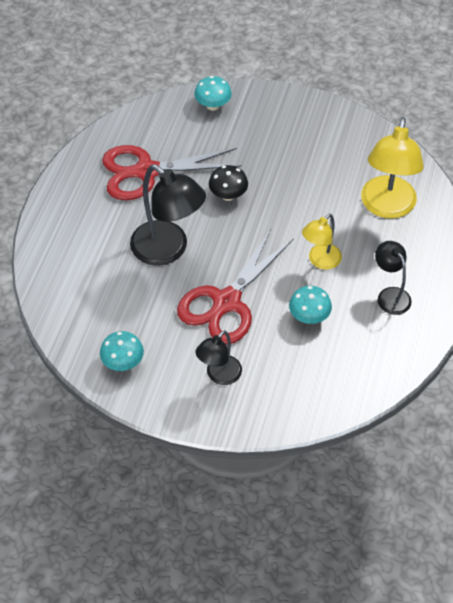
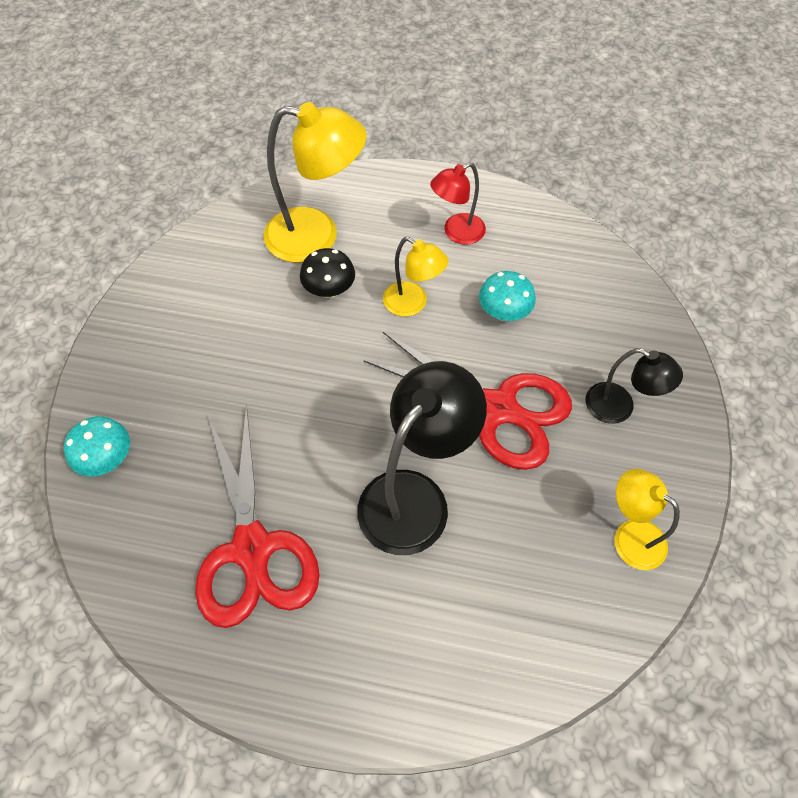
camera: 95 degrees left, 5 degrees up
turquoise mushroom [100,331,144,371] -> yellow lamp [614,469,680,570]
black mushroom [209,165,248,201] -> black mushroom moved to [300,248,355,298]
black lamp [375,241,411,315] -> red lamp [430,162,486,245]

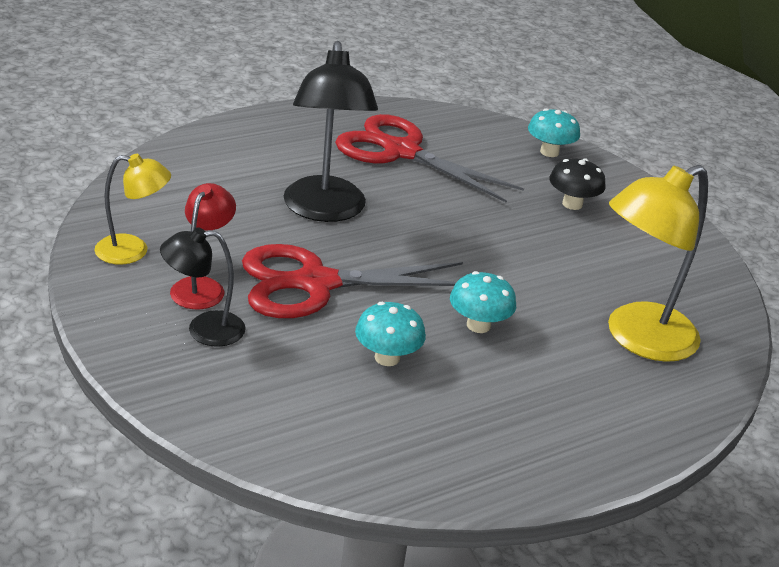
camera: 135 degrees right, 25 degrees down
black mushroom [300,248,355,298] -> black mushroom moved to [549,158,606,210]
yellow lamp [383,237,449,317] -> turquoise mushroom [450,271,516,333]
red lamp [430,162,486,245] -> red lamp moved to [170,183,236,309]

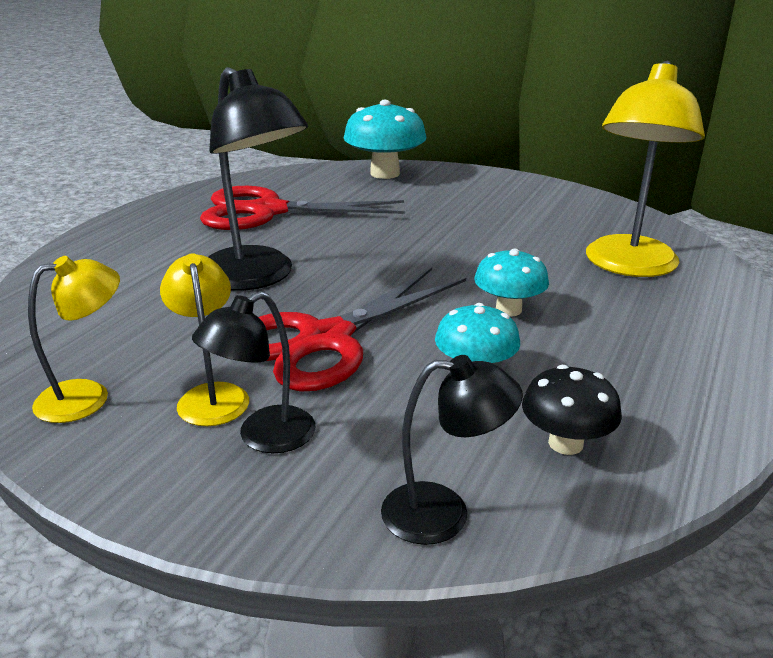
camera: 30 degrees left, 5 degrees down
red lamp [170,183,236,309] -> yellow lamp [160,253,249,426]
turquoise mushroom [528,109,580,157] -> turquoise mushroom [344,100,426,179], size x1.63
black mushroom [549,158,606,210] -> black mushroom moved to [522,365,622,455]
none -> black lamp [381,355,523,545]

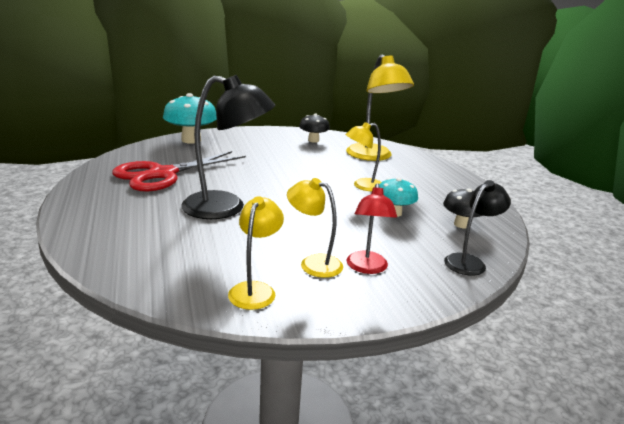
camera: 45 degrees left, 5 degrees down
black lamp [192,291,316,453] -> red lamp [346,183,397,274]
red scissors [258,267,466,392] -> none
turquoise mushroom [474,248,549,317] -> yellow lamp [345,122,381,191]
none -> black mushroom [299,114,330,143]

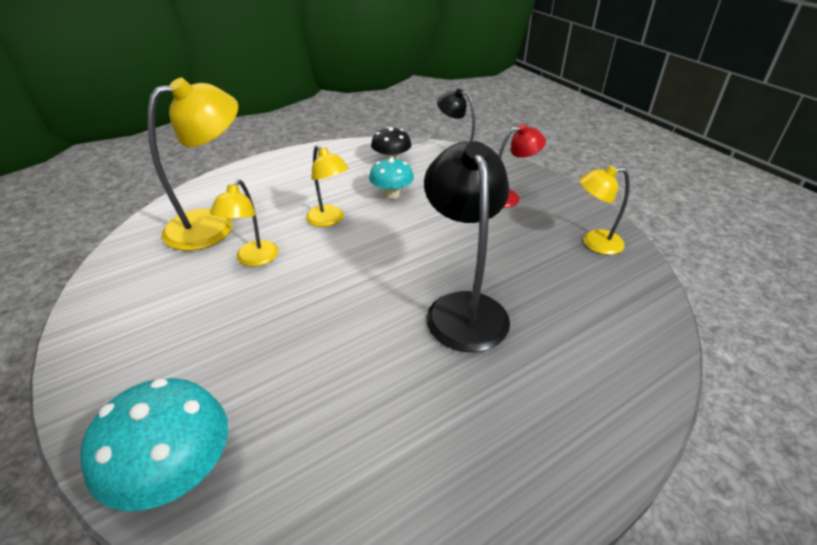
camera: 105 degrees left, 15 degrees up
red scissors [112,151,246,192] -> none
yellow lamp [287,178,343,278] -> yellow lamp moved to [210,179,278,267]
black mushroom [299,114,330,143] -> none

